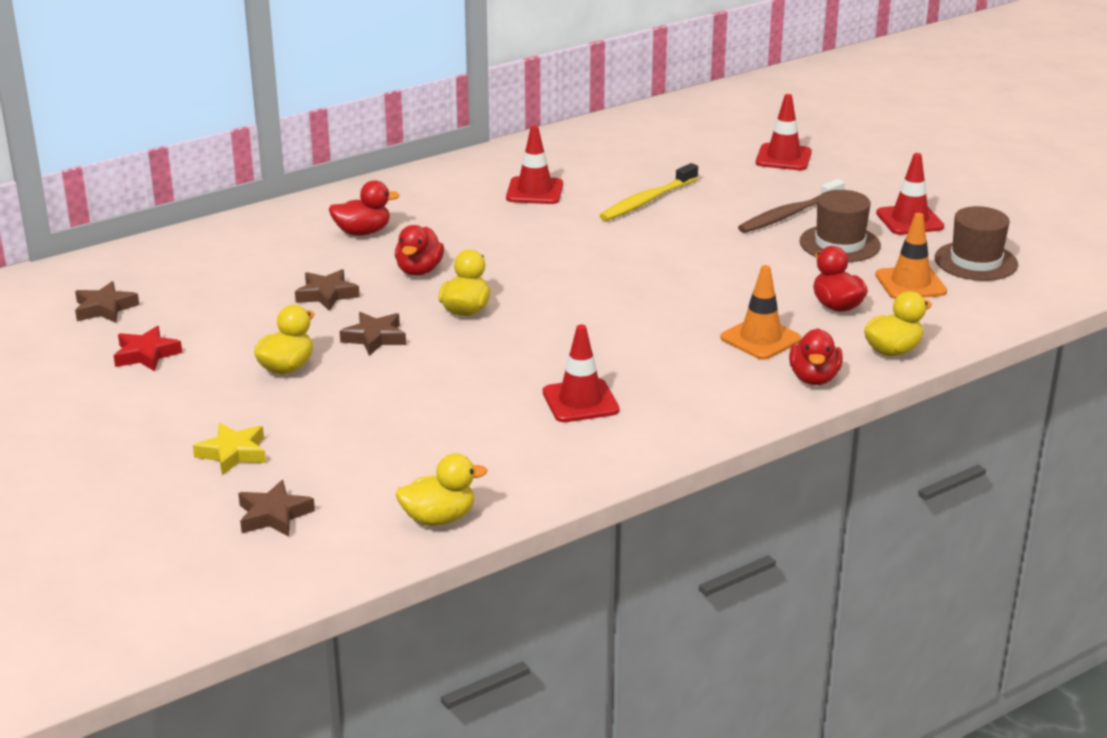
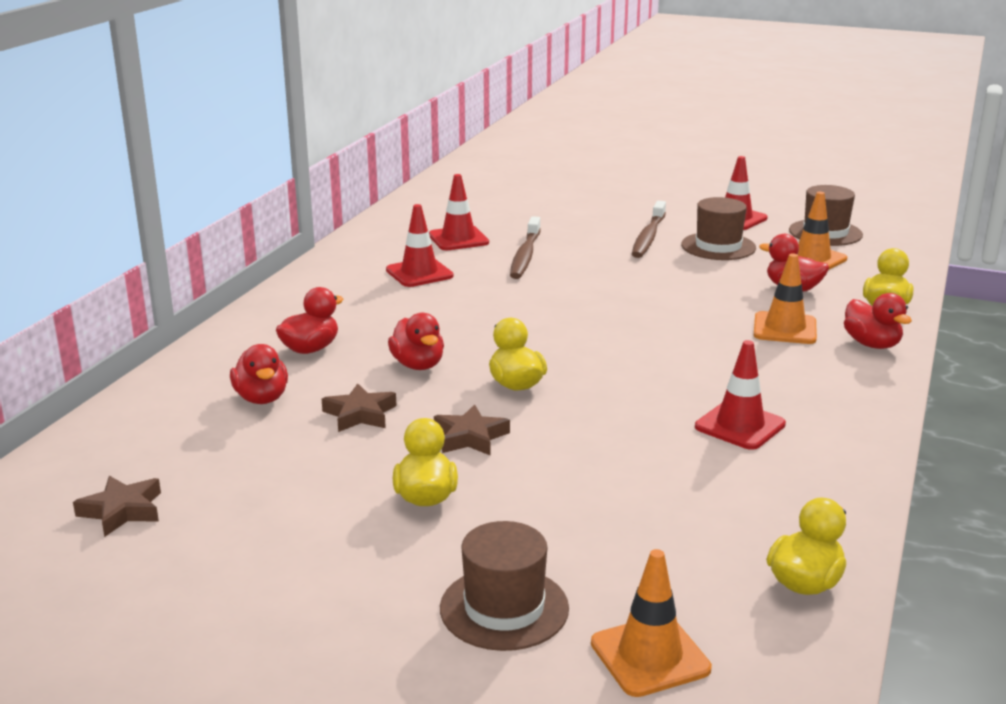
camera: 35 degrees left, 5 degrees down
red star [114,326,182,371] -> none
yellow star [193,423,266,475] -> brown hat [440,521,569,651]
brown star [238,480,315,537] -> orange traffic cone [591,549,712,697]
yellow toothbrush [599,163,698,221] -> brown toothbrush [510,216,541,279]
red traffic cone [756,94,812,170] -> red traffic cone moved to [429,174,489,250]
none -> red duck [230,344,288,404]

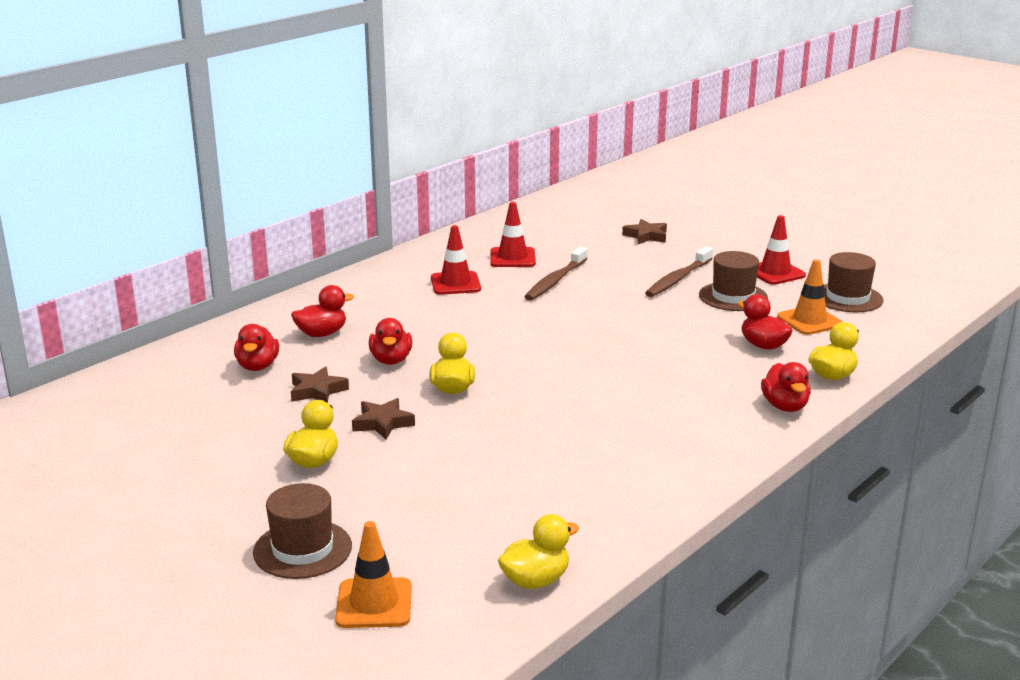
camera: 20 degrees right, 0 degrees up
brown star [73,476,161,537] -> brown star moved to [622,219,667,244]
red traffic cone [695,340,786,450] -> none
orange traffic cone [754,253,817,344] -> none

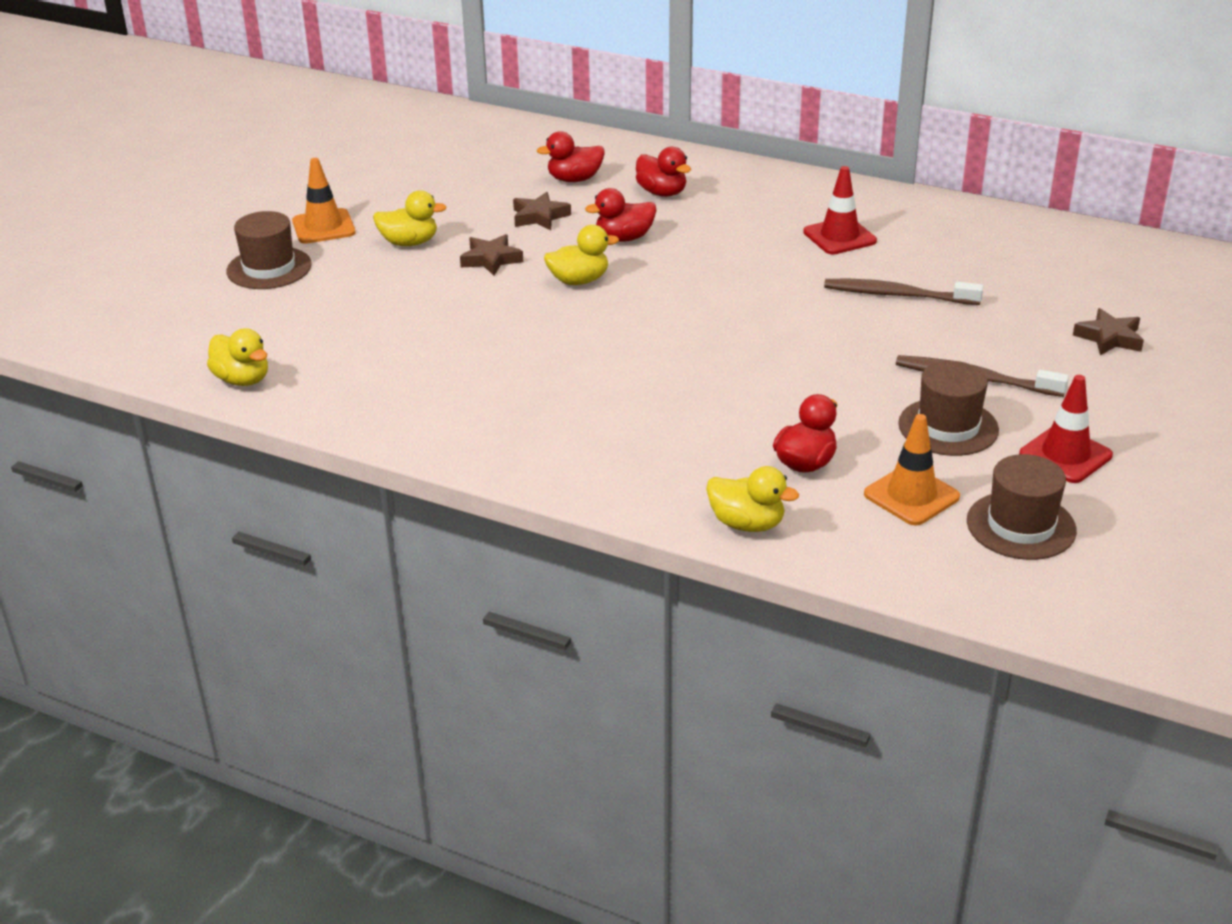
camera: 75 degrees right, 10 degrees up
orange traffic cone [335,521,412,628] -> orange traffic cone moved to [292,158,356,244]
red traffic cone [490,202,536,267] -> none
red duck [761,362,811,412] -> none

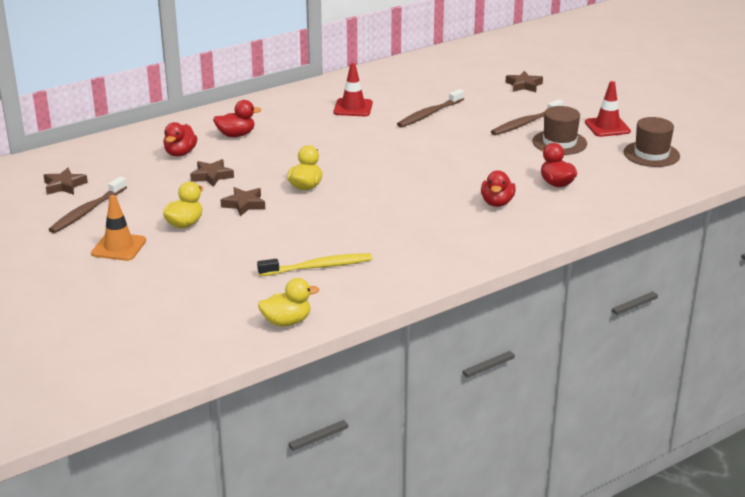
camera: 60 degrees left, 5 degrees down
brown hat [226,211,312,289] -> none
red duck [585,188,656,242] -> red duck moved to [481,170,516,207]
yellow duck [706,466,799,532] -> none
orange traffic cone [864,414,960,526] -> none
none -> brown star [44,168,88,195]
none -> brown toothbrush [48,176,127,233]
none -> yellow toothbrush [257,253,372,276]

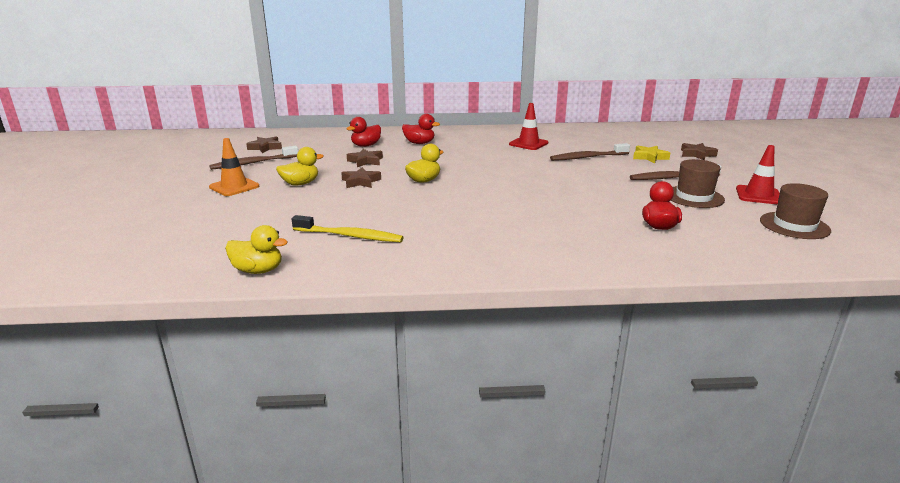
camera: 30 degrees right, 5 degrees down
red duck [481,170,516,207] -> none
none -> yellow star [633,146,670,163]

